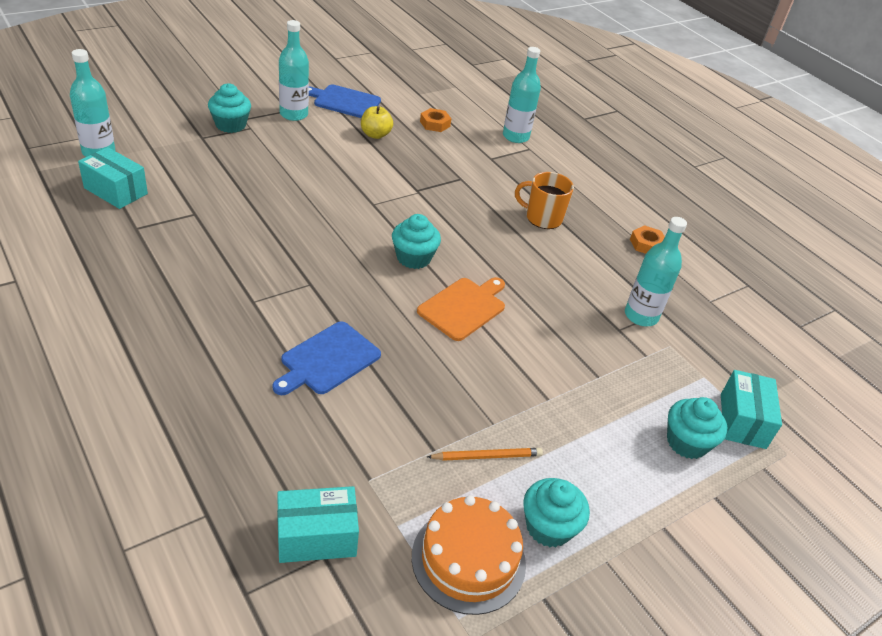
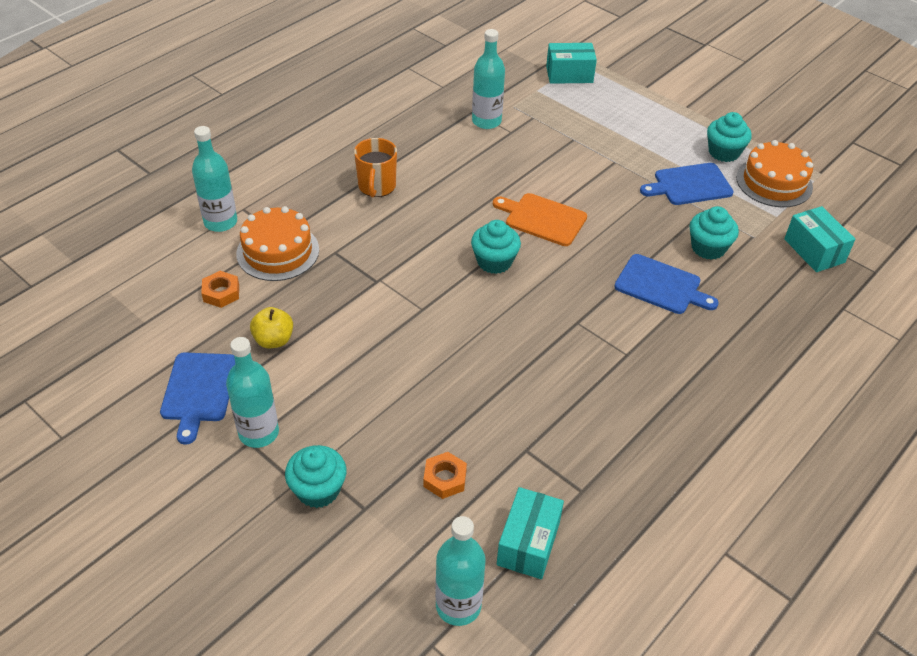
camera: 100 degrees left, 5 degrees up
orange pencil [427,448,543,461] -> blue cutting board [640,163,734,205]
orange nut [630,225,665,254] -> orange nut moved to [423,452,467,499]
turquoise cupcake [667,397,727,459] -> turquoise cupcake moved to [690,206,739,260]
none -> orange cake [236,206,319,281]

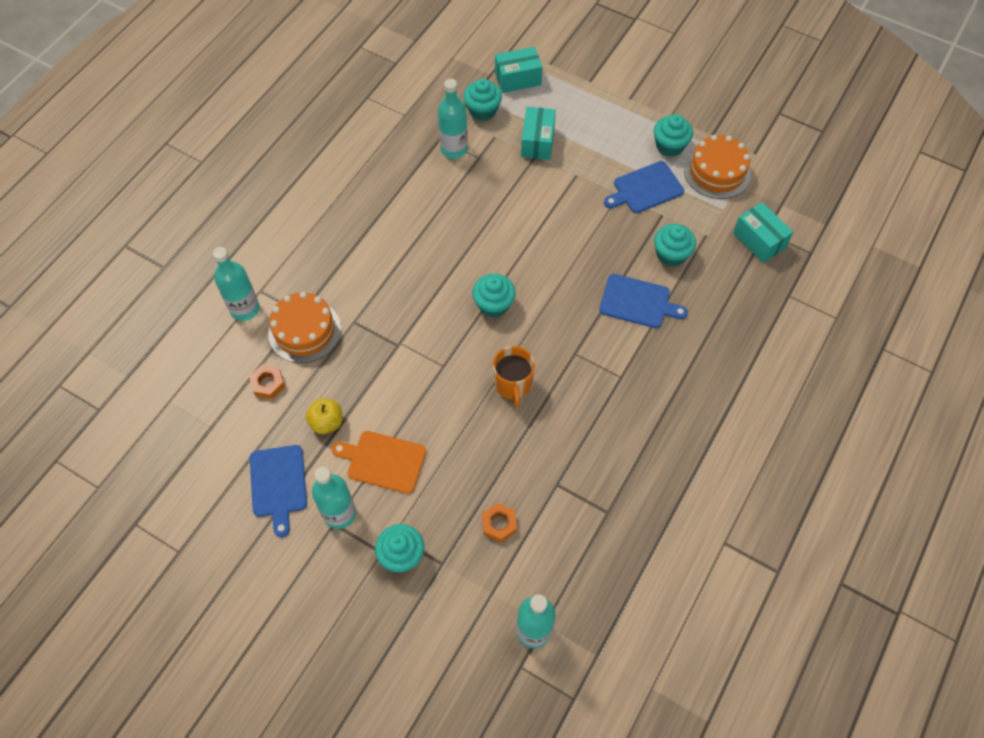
camera: 10 degrees left, 15 degrees up
orange mug [354,138,397,197] -> orange mug moved to [493,346,535,408]
orange cutting board [493,193,587,246] -> orange cutting board moved to [331,431,426,494]
turquoise box [497,487,564,579] -> turquoise box moved to [521,107,556,160]
none -> turquoise cupcake [463,79,502,121]

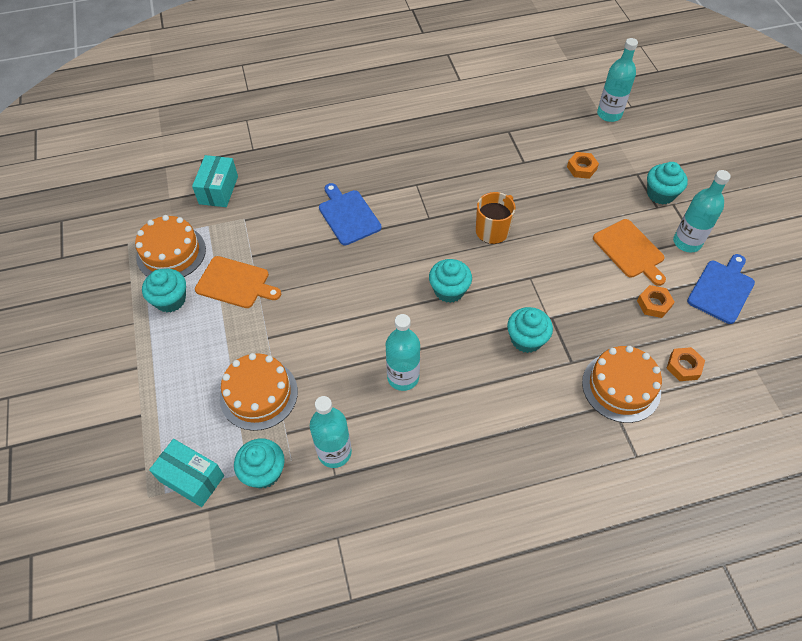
camera: 135 degrees left, 5 degrees down
turquoise bottle [213,247,260,321] -> turquoise bottle moved to [386,314,420,391]
yellow apple [305,398,342,434] -> orange nut [637,285,675,318]
turquoise box [521,107,556,160] -> orange cake [220,353,298,431]
blue cutting board [604,161,684,213] -> orange cutting board [195,256,281,308]
turquoise cupcake [654,224,696,267] -> turquoise cupcake moved to [507,307,553,353]

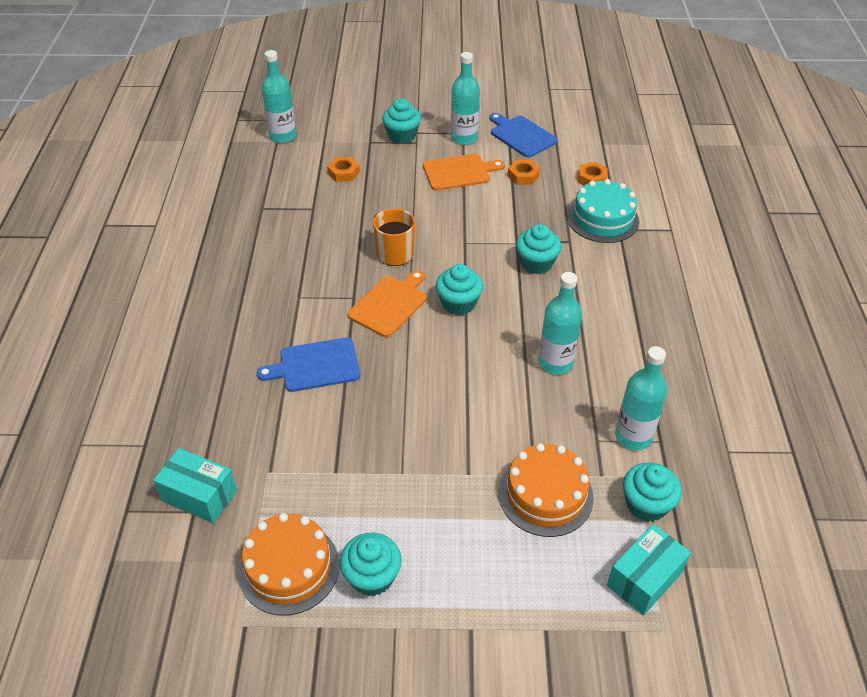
camera: 75 degrees left, 10 degrees down
orange cutting board [195,256,281,308] -> orange cutting board moved to [347,270,427,337]
orange cake [582,346,662,423] -> turquoise cake [567,179,639,243]

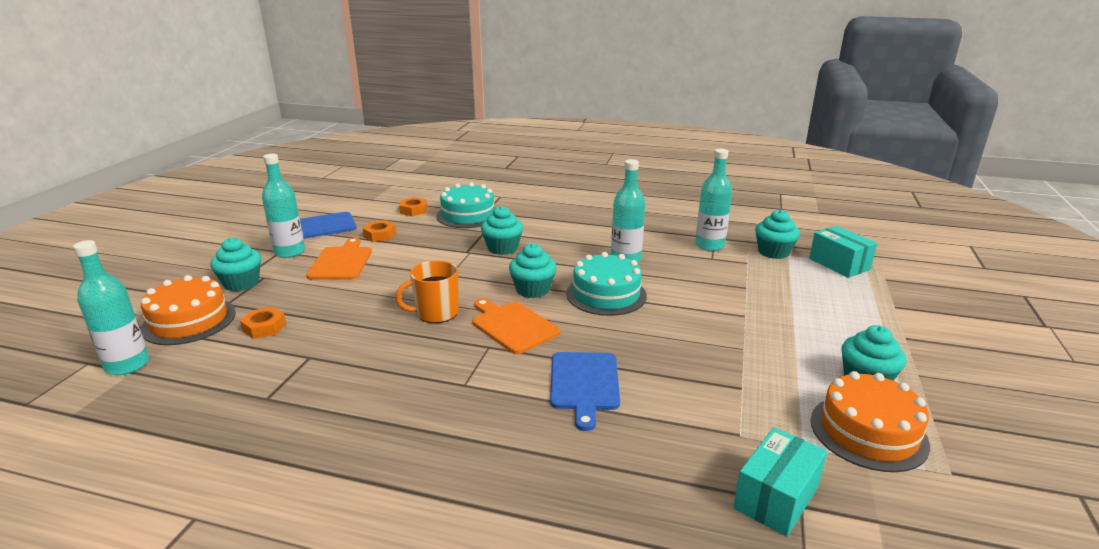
camera: 75 degrees left, 20 degrees down
orange cake [499,443,594,537] -> orange cake moved to [140,275,236,345]
none -> turquoise cake [566,252,647,316]

